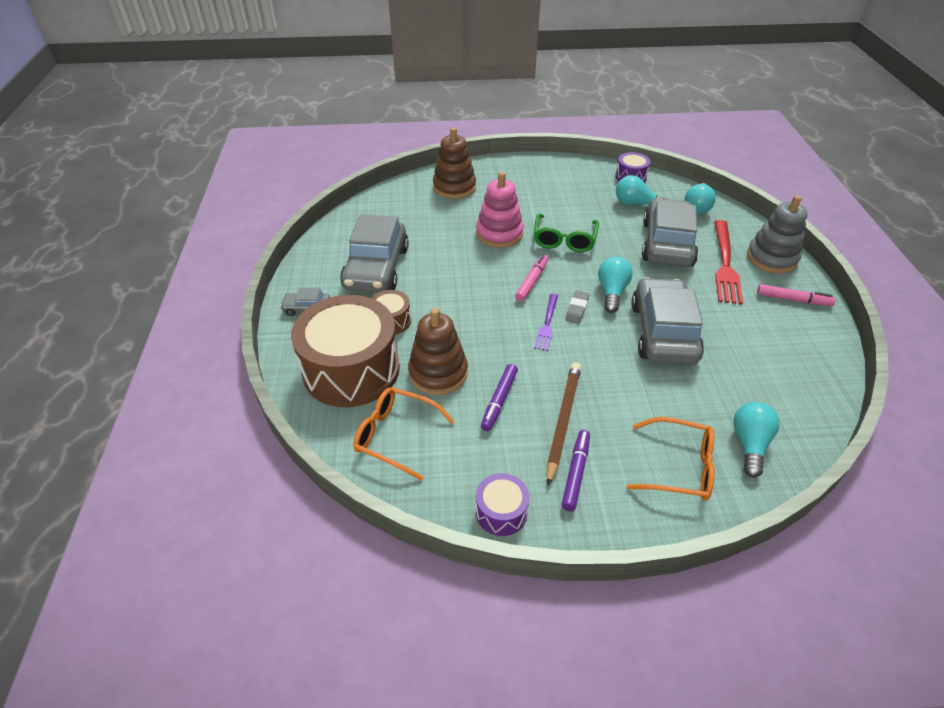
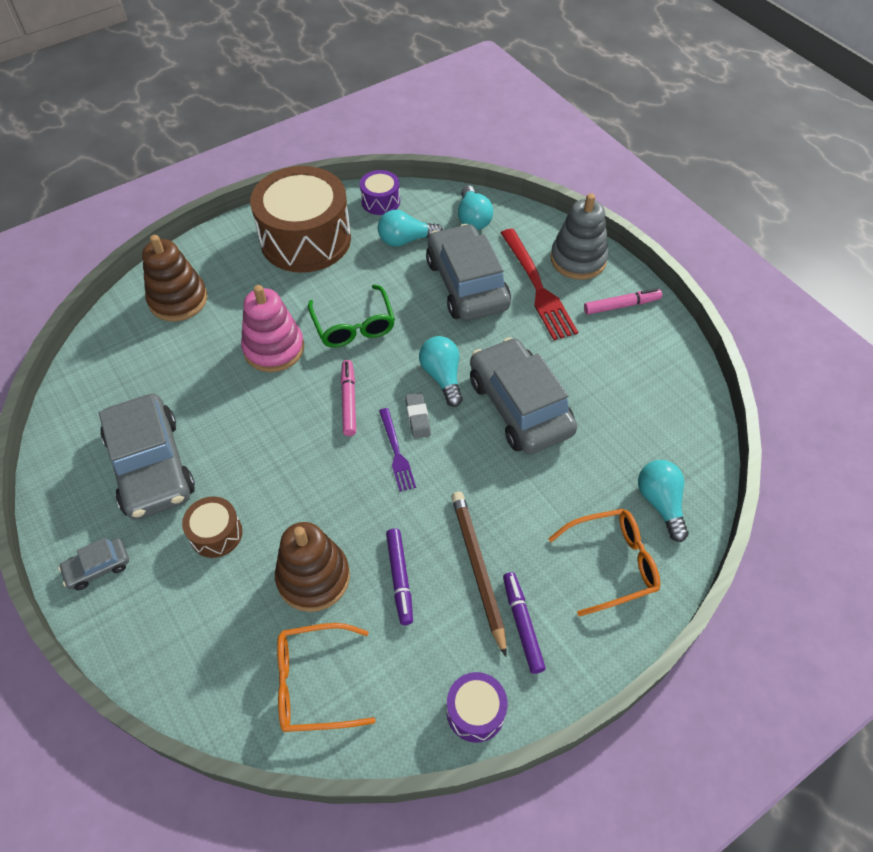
camera: 30 degrees left, 10 degrees up
brown drum [291,295,400,407] -> brown drum moved to [250,166,351,273]

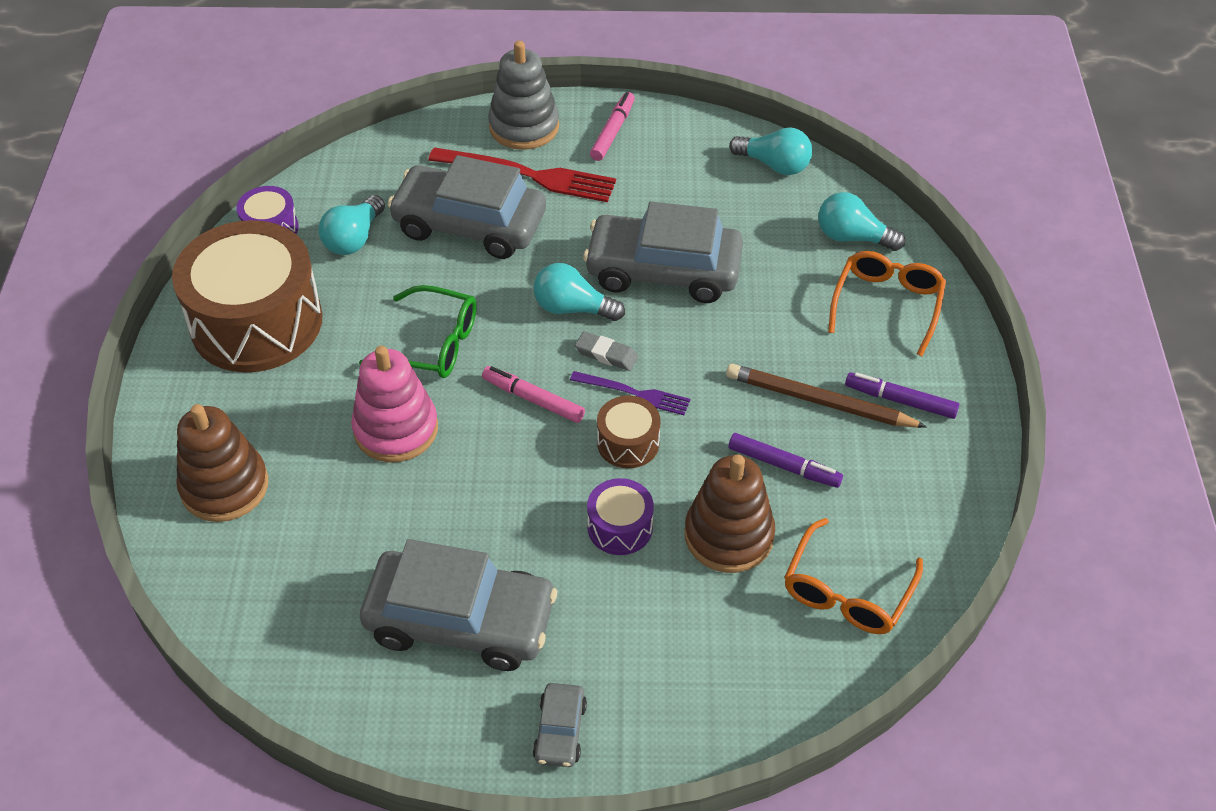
camera: 55 degrees left, 5 degrees down
brown drum [182,496,242,558] -> brown drum moved to [597,396,661,468]
purple drum [447,672,508,743] -> purple drum moved to [587,478,654,555]
turquoise light bulb [458,185,493,230] -> turquoise light bulb moved to [729,127,812,175]

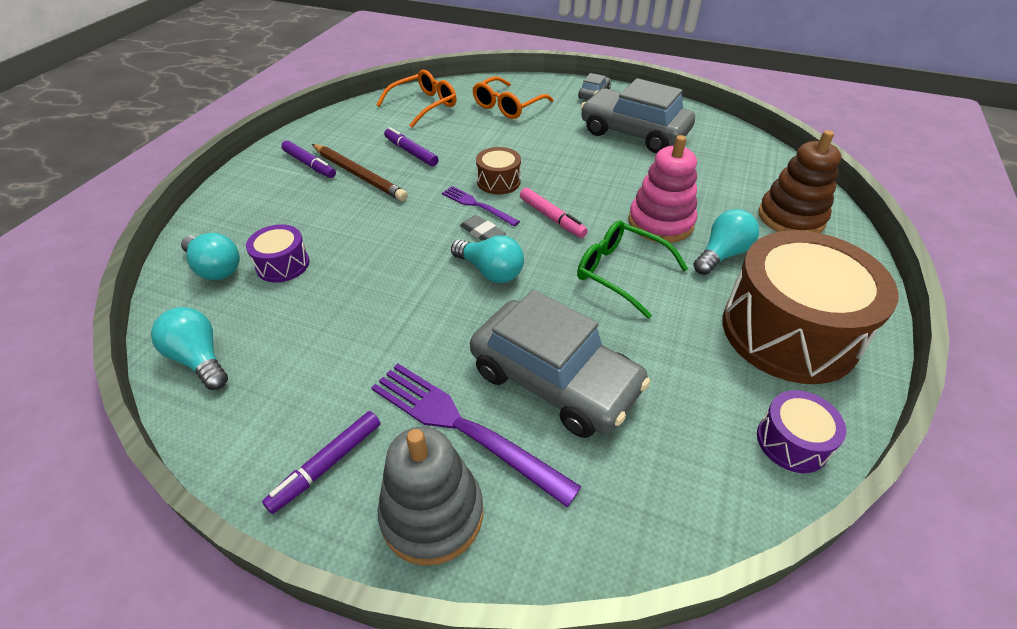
camera: 160 degrees left, 5 degrees down
turquoise light bulb [319,195,385,255] -> turquoise light bulb moved to [693,209,759,275]
red fork [428,147,616,202] -> purple fork [371,363,582,508]
grey car [583,201,743,303] -> none
purple drum [587,478,654,555] -> purple drum moved to [246,224,309,282]
pink marker [590,92,635,161] -> purple marker [262,411,380,514]
brown stacking toy [684,454,775,573] -> none
orange glasses [828,251,946,356] -> orange glasses moved to [472,76,554,119]

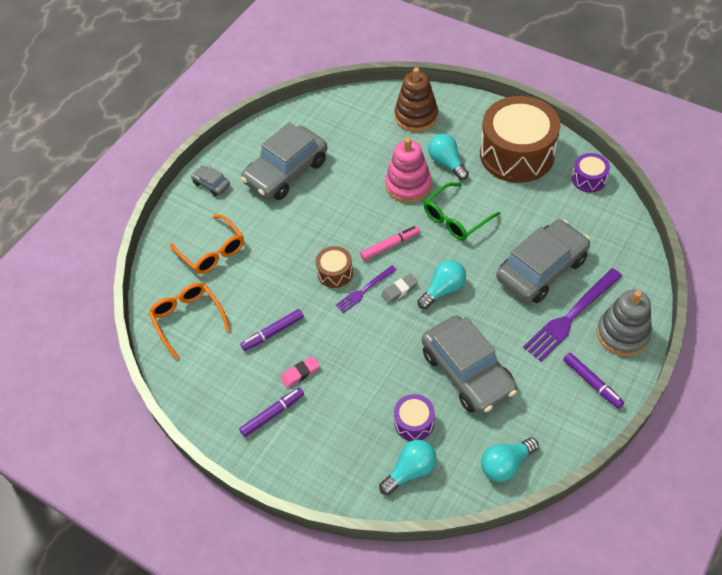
camera: 75 degrees left, 10 degrees up
brown pencil [312,144,408,201] -> pink eraser [280,356,320,388]
none -> grey car [422,315,517,414]

